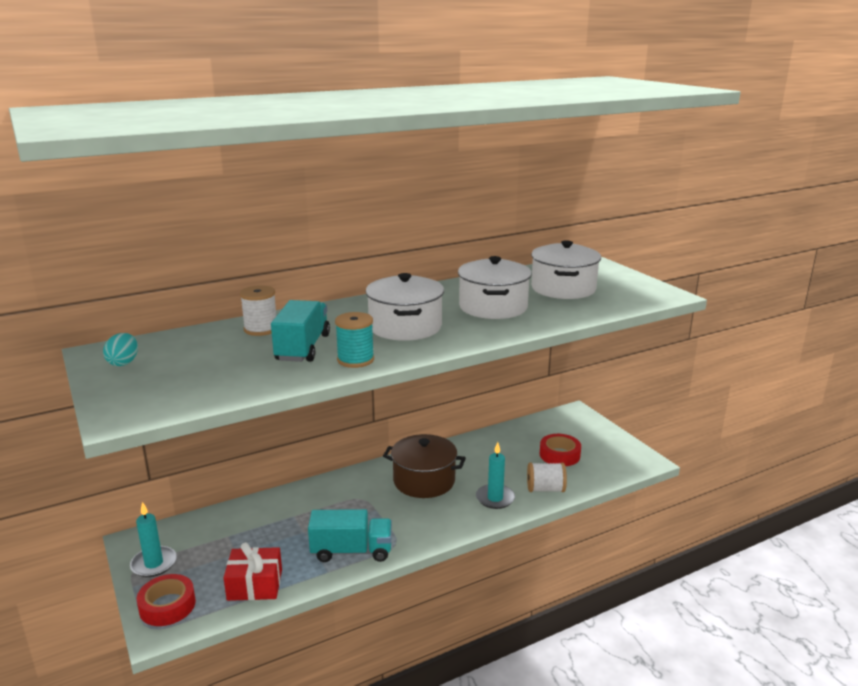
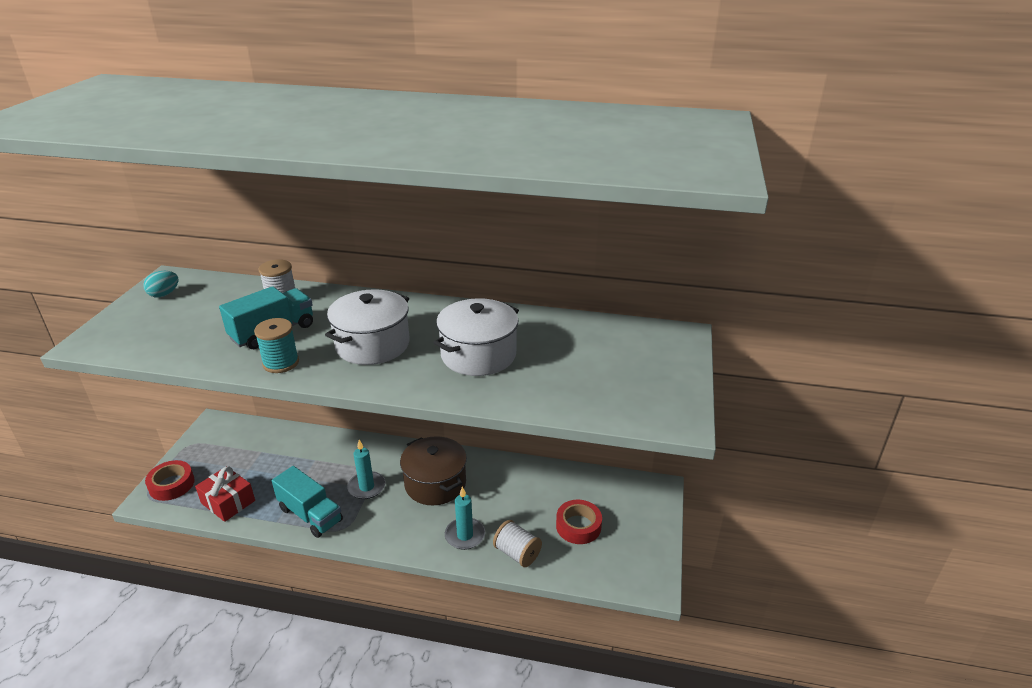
camera: 40 degrees right, 10 degrees up
turquoise candle [130,502,177,577] -> turquoise candle moved to [347,440,385,499]
white pot [531,240,601,299] -> none

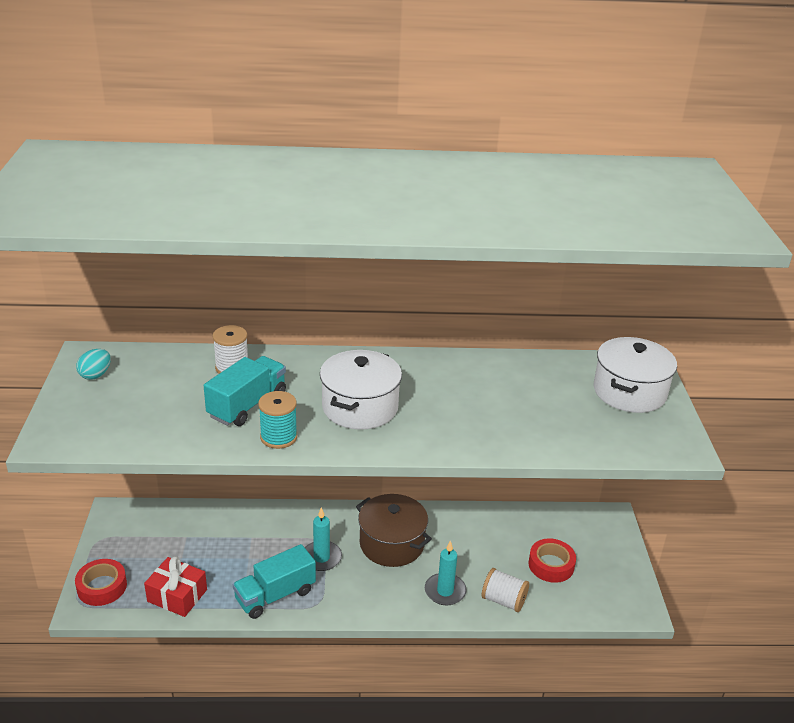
camera: 15 degrees left, 0 degrees up
turquoise truck [272,466,343,538] -> turquoise truck turned 120 degrees clockwise [233,544,316,619]
white pot [433,298,519,376] -> white pot moved to [594,337,677,413]

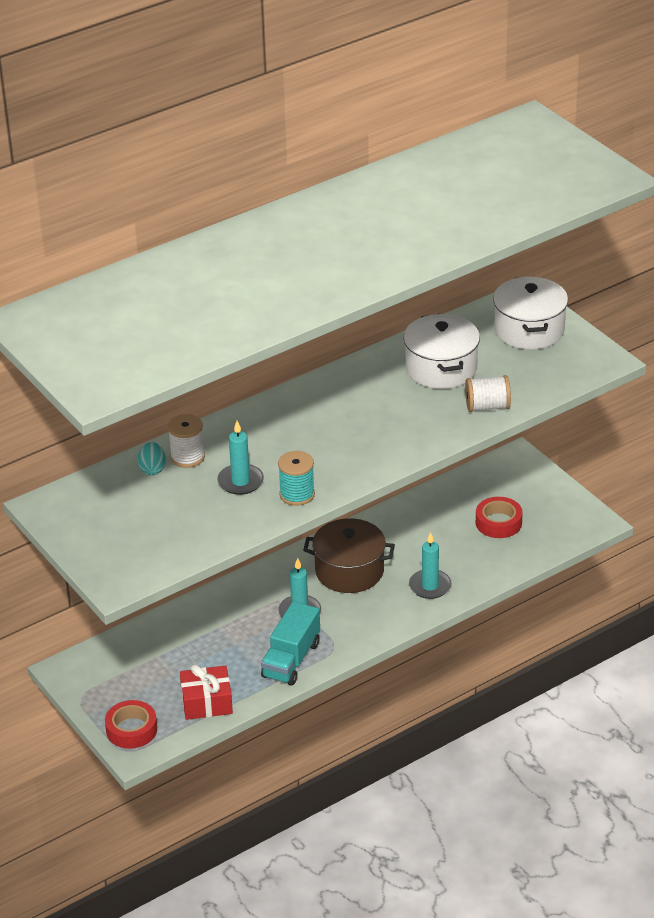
camera: 30 degrees left, 5 degrees up
turquoise egg [76,349,111,380] -> turquoise egg moved to [138,442,166,475]
turquoise truck [204,356,286,426] -> turquoise candle [217,421,264,495]
white pot [320,350,402,430] -> white pot moved to [403,314,480,389]
white spool [482,568,529,612] -> white spool moved to [465,375,511,412]

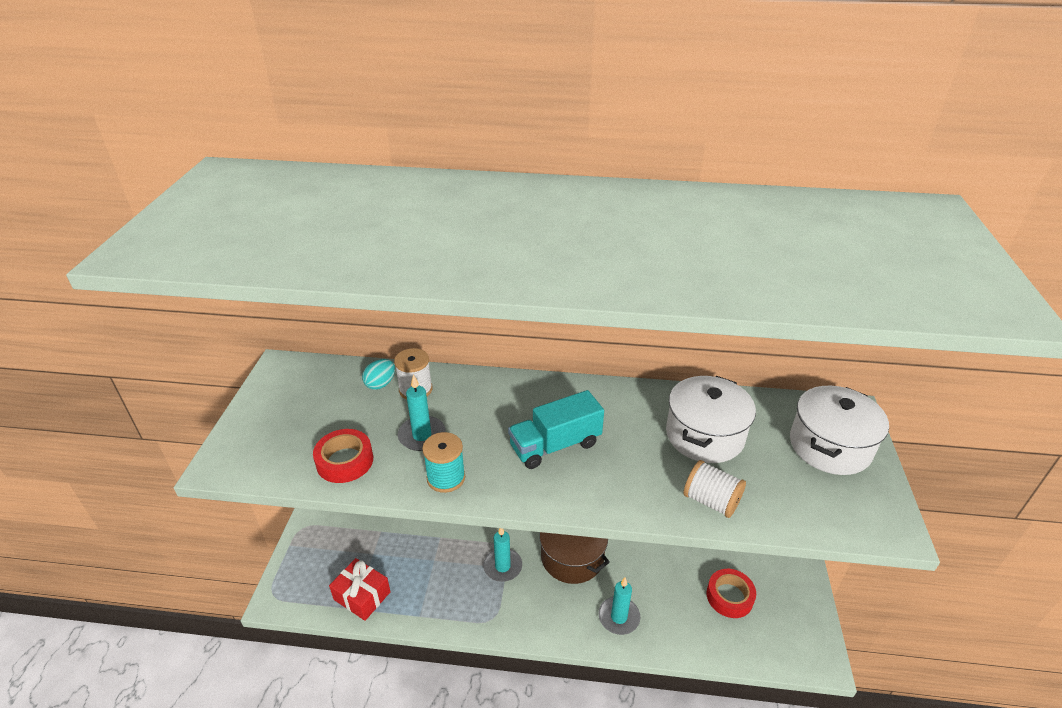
camera: 40 degrees right, 0 degrees up
red tape [105,700,157,749] -> red tape moved to [313,429,373,483]
turquoise truck [261,601,320,686] -> turquoise truck moved to [508,390,604,469]

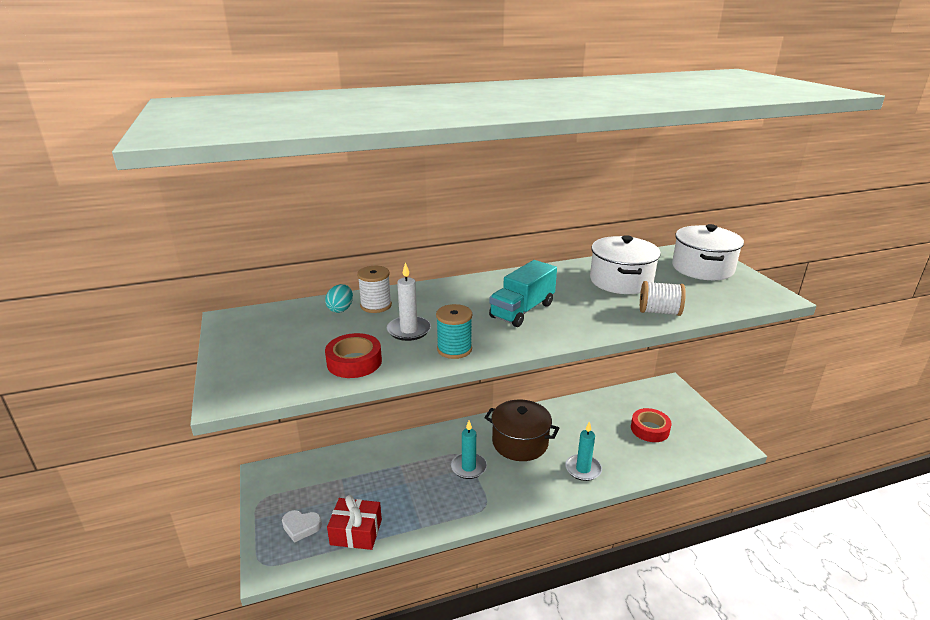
camera: 25 degrees left, 10 degrees down
turquoise candle [397,375,446,451] -> white candle [387,262,431,341]
none -> white heart [282,510,322,543]

